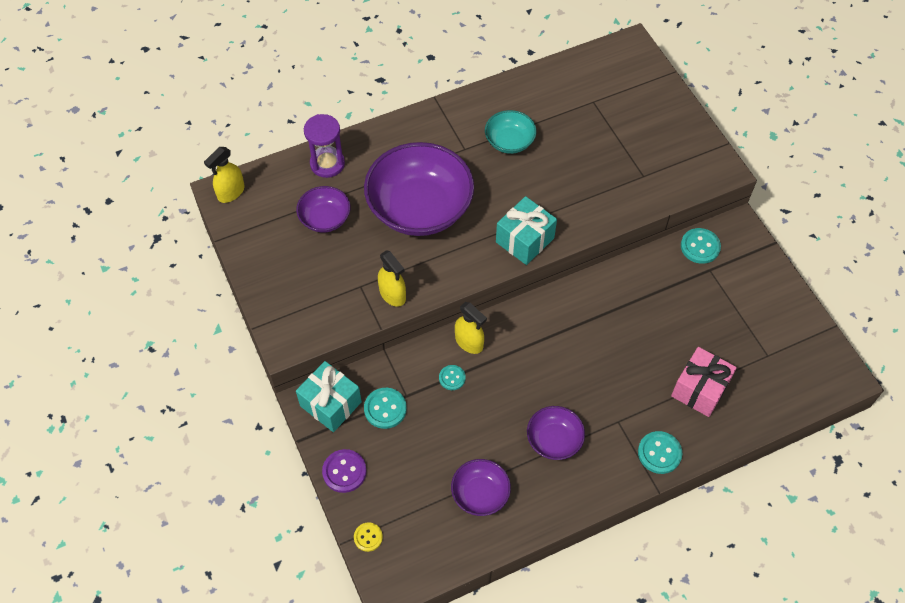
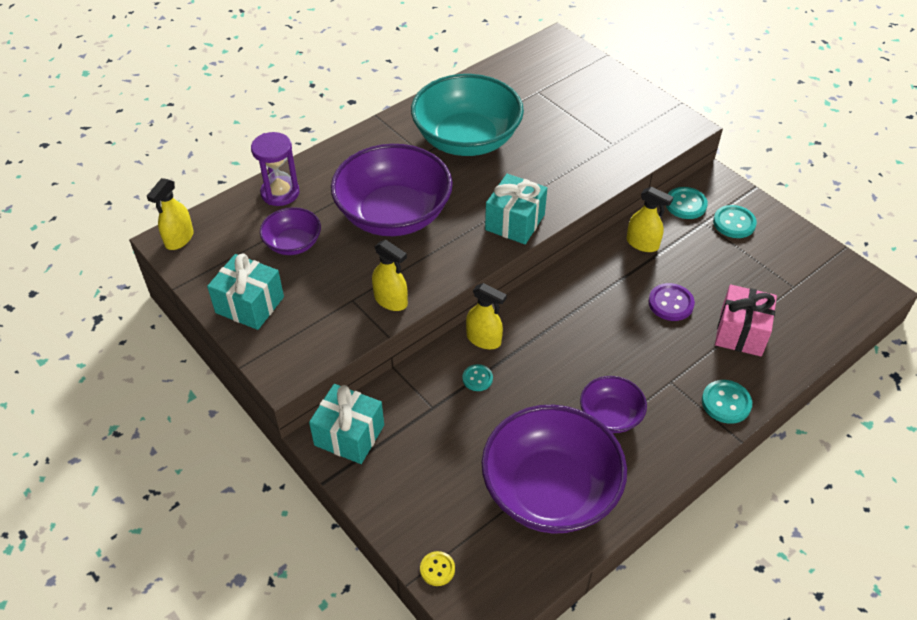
camera: 15 degrees left, 10 degrees down
purple button [322,449,367,493] -> purple button moved to [648,283,695,321]
turquoise button [364,388,407,429] -> turquoise button moved to [713,205,757,238]
purple bowl [451,459,511,516] -> purple bowl [482,405,627,534], size x2.02
turquoise bowl [485,110,537,154] -> turquoise bowl [411,74,524,156], size x2.02
none -> turquoise gift [207,253,284,330]
none -> yellow spray bottle [627,187,673,252]

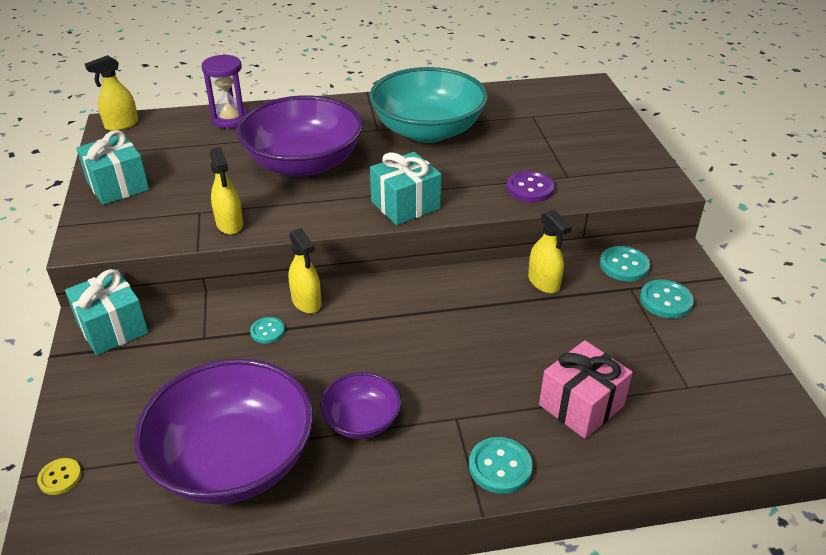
camera: 30 degrees right, 10 degrees down
purple bowl [260,207,321,255] -> none
purple button [648,283,695,321] -> purple button moved to [507,171,555,202]

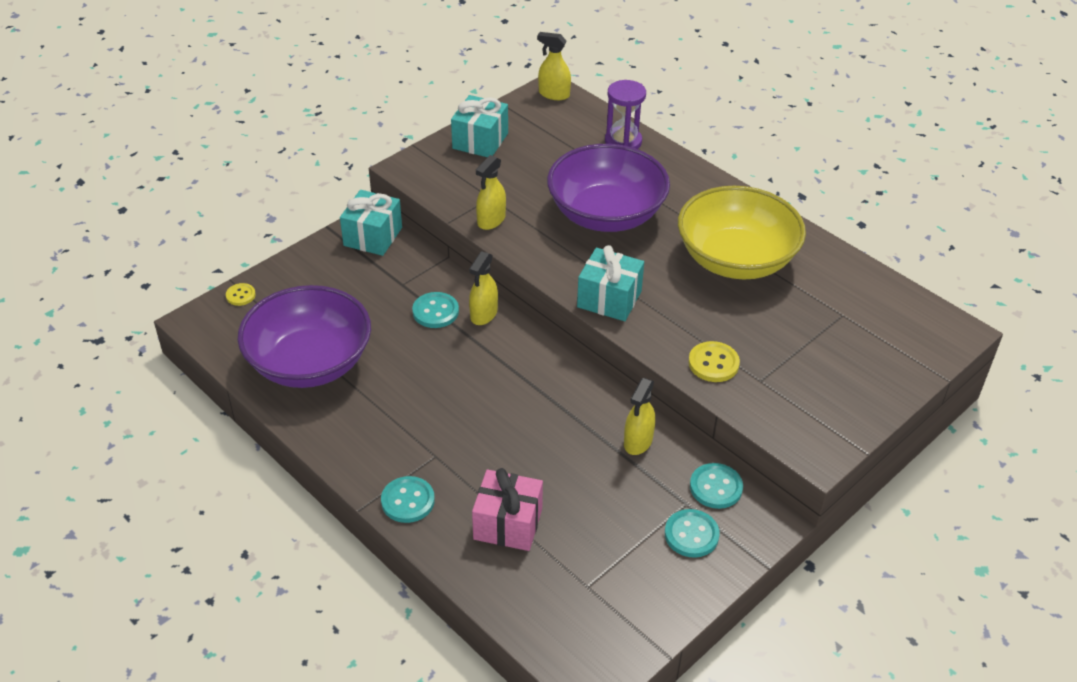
camera: 55 degrees right, 5 degrees up
turquoise button [250,317,285,344] -> turquoise button [412,292,459,328], size x1.57
purple bowl [320,372,401,439] -> none
turquoise bowl [370,67,488,143] -> yellow bowl [678,186,806,280]
purple button [507,171,555,202] -> yellow button [688,341,740,382]

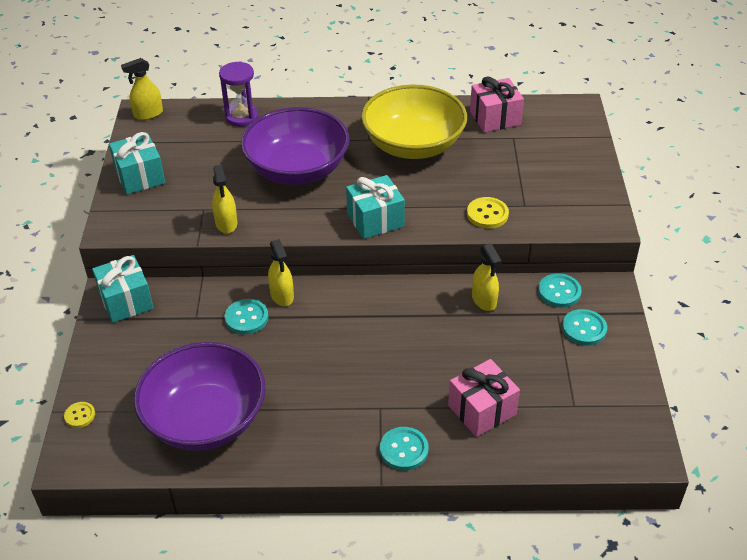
camera: 45 degrees left, 0 degrees up
none -> pink gift [470,76,524,132]

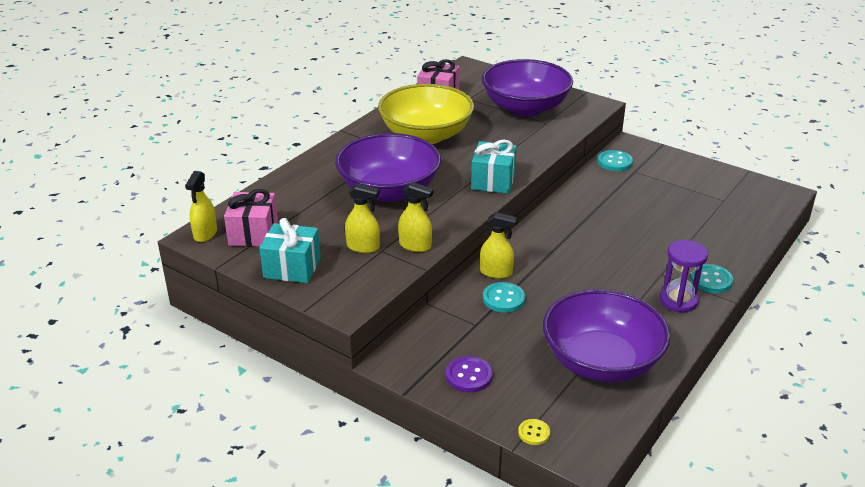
camera: 55 degrees left, 10 degrees down
turquoise gift [92,255,154,323] -> none
purple hourglass [219,61,258,127] -> purple hourglass moved to [660,240,708,313]
pink gift [448,359,520,437] -> pink gift moved to [224,189,278,247]
yellow button [467,197,509,229] -> none
yellow spray bottle [472,243,502,311] -> yellow spray bottle moved to [345,183,380,253]
turquoise button [562,309,607,346] -> none
none -> purple button [446,356,492,393]
none -> purple bowl [482,59,573,116]

